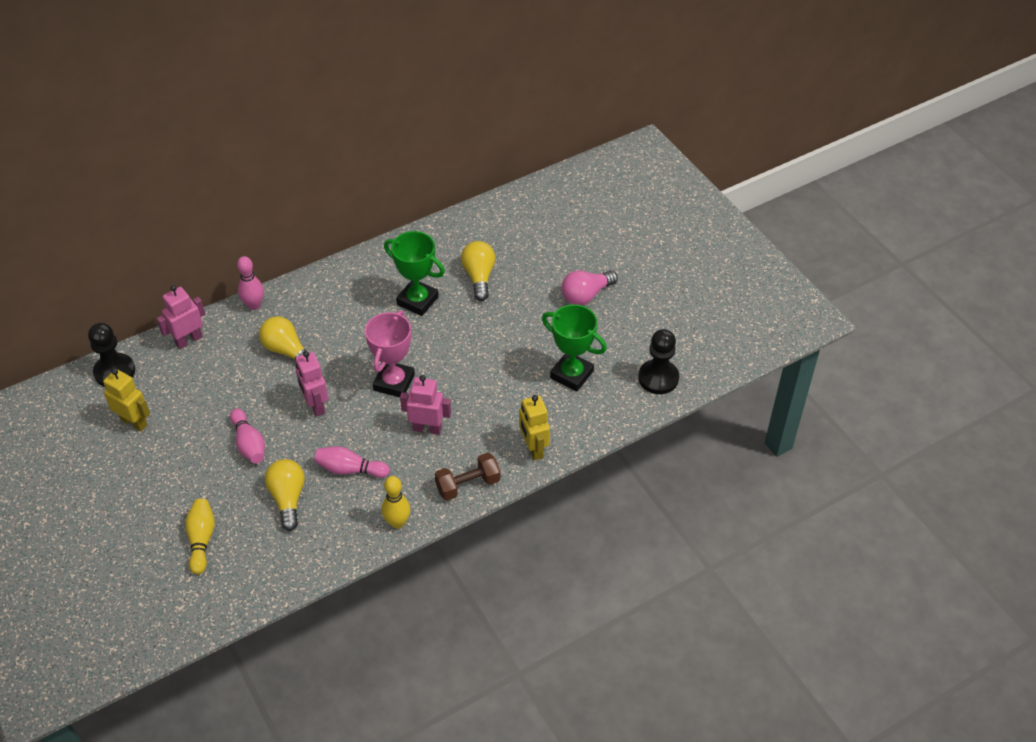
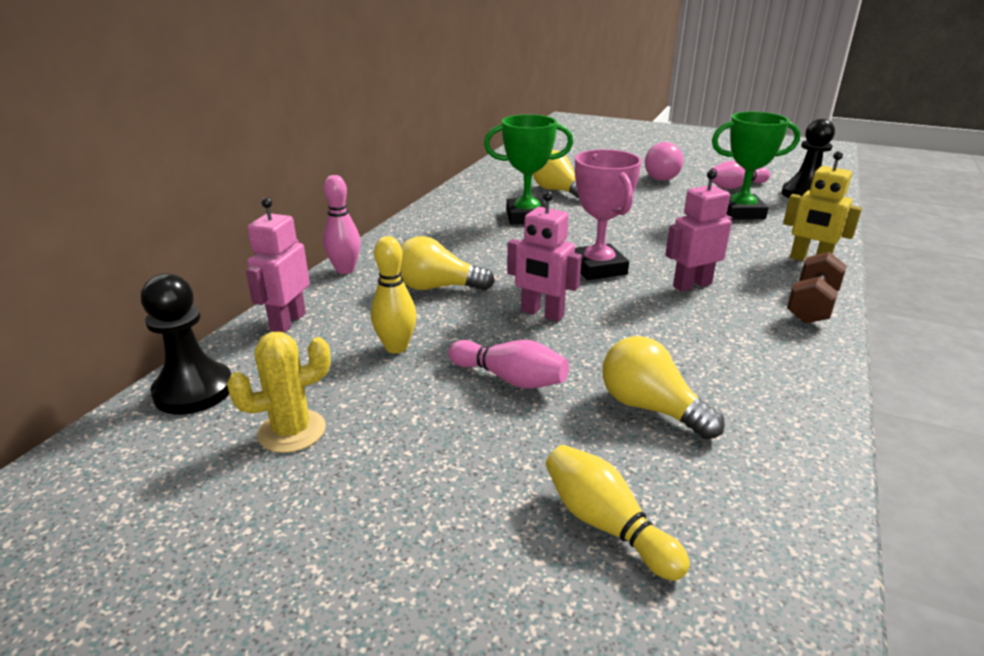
camera: 35 degrees left, 20 degrees down
yellow robot [103,369,150,431] -> yellow cactus [227,332,331,453]
pink bowling pin [314,446,390,478] -> pink bowling pin moved to [708,161,770,189]
yellow bowling pin [382,476,411,529] -> yellow bowling pin moved to [371,236,417,353]

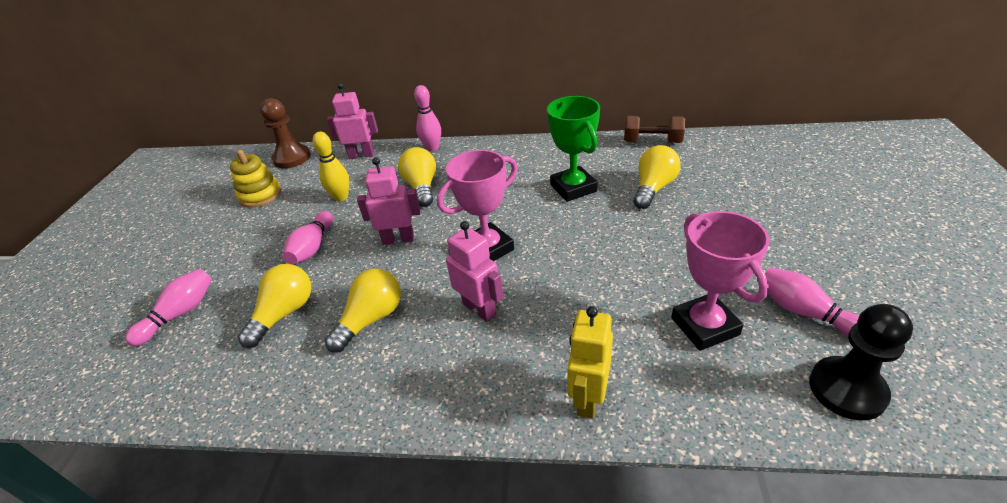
camera: 75 degrees right, 10 degrees up
black pawn [141,273,231,414] -> brown pawn [260,98,311,168]
yellow cactus [227,332,331,453] -> yellow stacking toy [230,150,281,208]
pink robot [507,191,582,322] -> pink robot turned 75 degrees clockwise [357,157,420,245]
yellow bowling pin [546,445,690,581] -> pink bowling pin [125,269,212,346]
pink light bulb [645,142,684,181] -> none
green trophy [712,112,800,220] -> pink trophy [671,211,770,351]
brown dumbbell [787,252,847,323] -> brown dumbbell moved to [624,116,685,143]
none -> yellow light bulb [325,269,401,353]

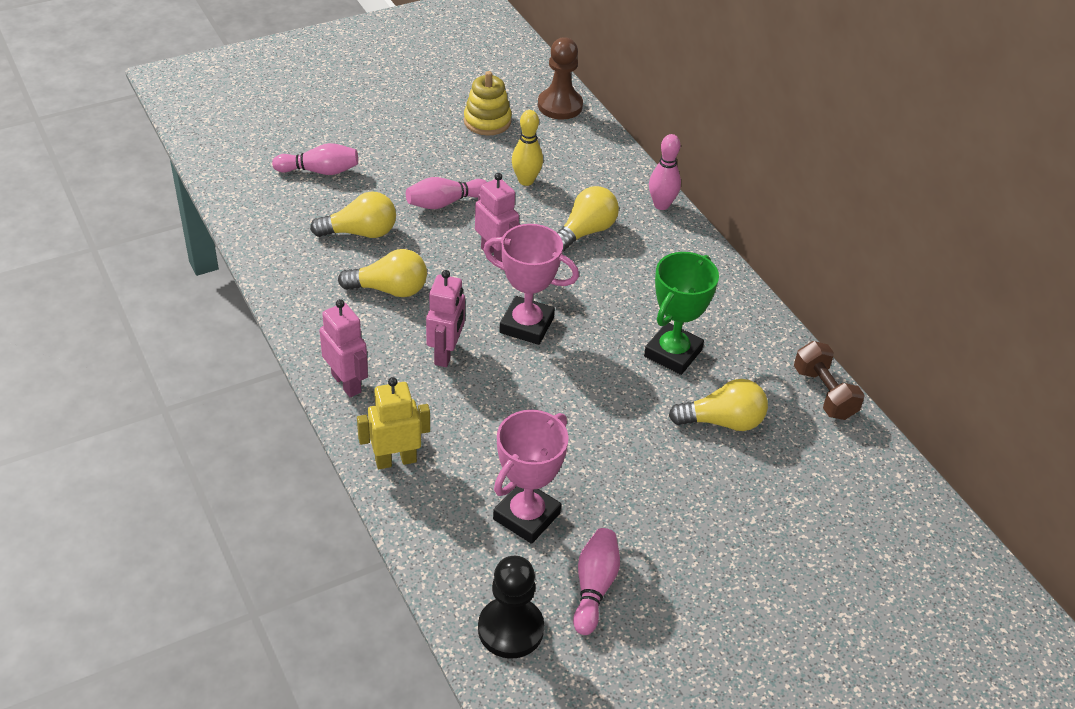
camera: 50 degrees right, 5 degrees up
pink robot [327,83,378,159] -> pink robot moved to [319,299,368,397]

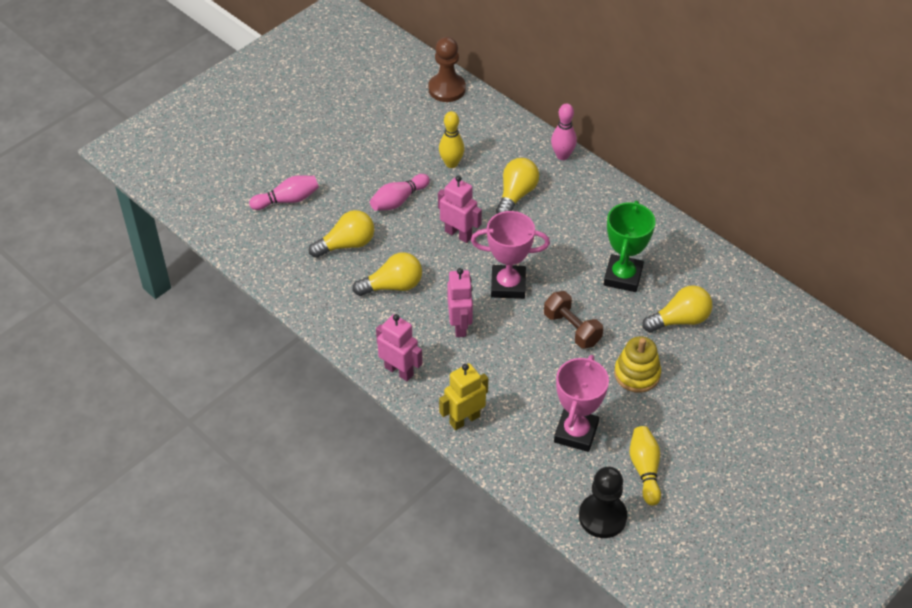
camera: 15 degrees left, 5 degrees up
yellow stacking toy [464,71,512,135] -> yellow stacking toy moved to [614,336,661,393]
pink bowling pin [573,528,620,635] -> yellow bowling pin [630,426,661,506]
brown dumbbell [794,341,865,420] -> brown dumbbell moved to [544,291,603,349]

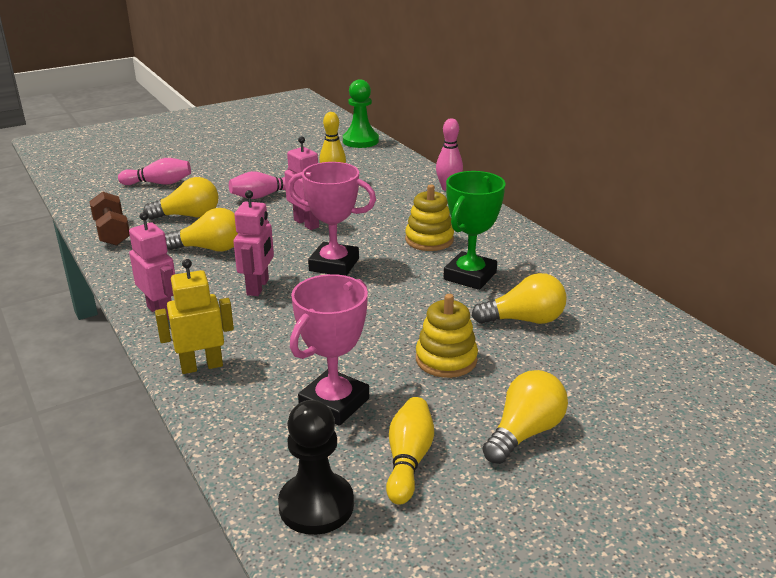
camera: 15 degrees right, 20 degrees down
brown pawn [428,37,466,102] -> green pawn [343,79,379,148]
yellow light bulb [496,158,539,214] -> yellow light bulb moved to [482,370,568,464]
brown dumbbell [544,291,603,349] -> brown dumbbell moved to [89,191,130,246]
none -> yellow stacking toy [405,184,454,251]

